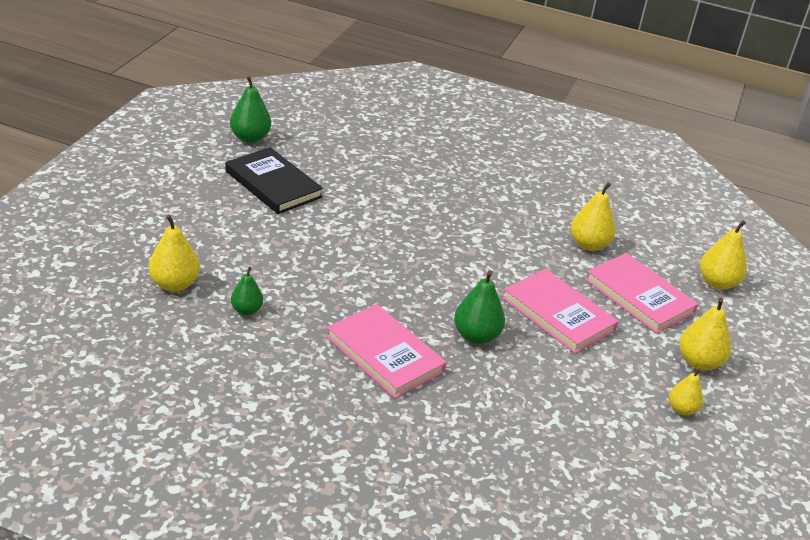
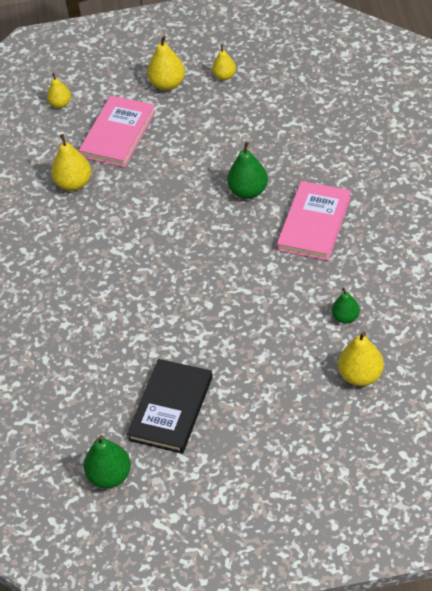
camera: 110 degrees left, 15 degrees up
pink book [502,269,619,354] -> none
yellow pear [700,220,747,290] -> yellow pear [47,73,71,108], size x0.64

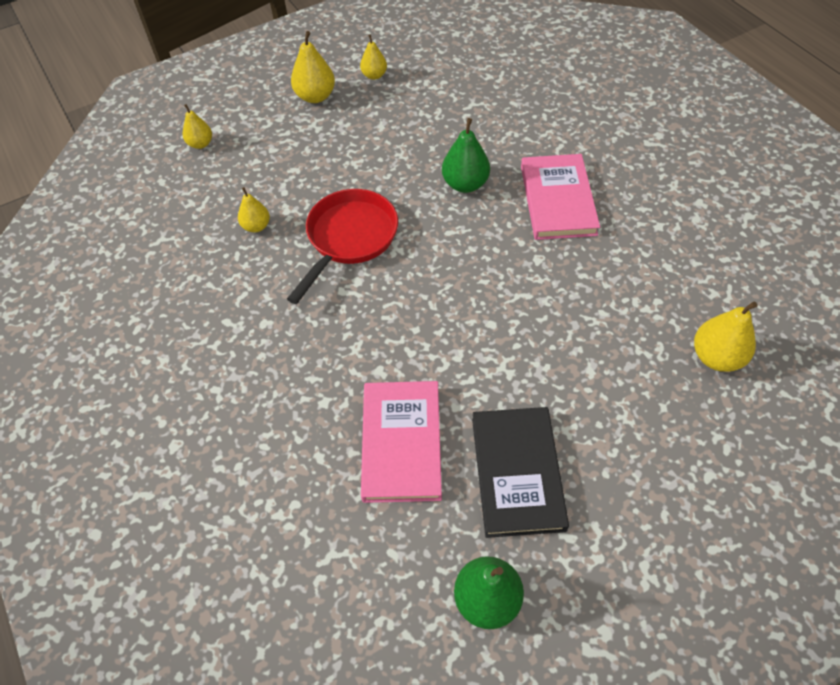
camera: 25 degrees left, 5 degrees up
yellow pear [51,134,91,191] -> yellow pear [238,187,270,233], size x0.64
pink book [79,95,156,167] -> pink book moved to [361,381,442,503]
green pear [332,288,360,323] -> none
none -> red pan [287,189,398,304]

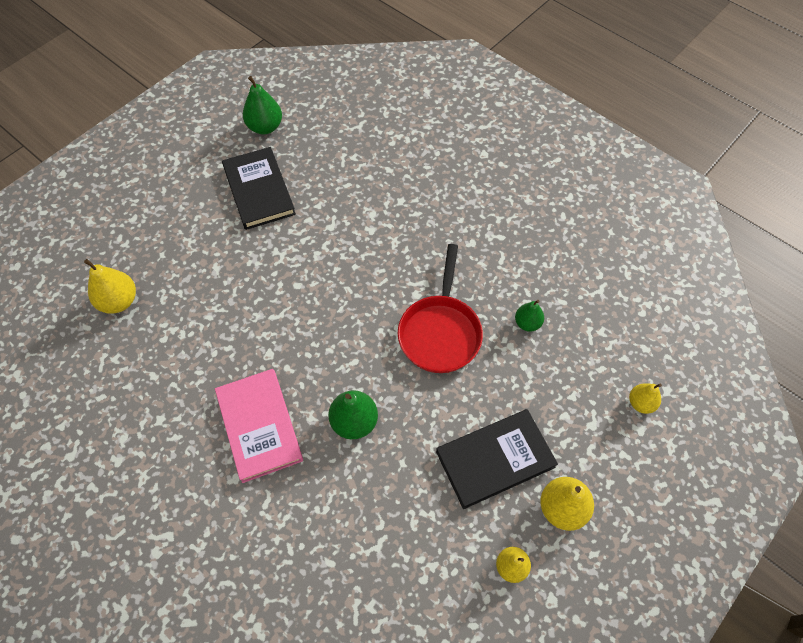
camera: 160 degrees right, 5 degrees up
yellow pear [238,187,270,233] -> green pear [515,300,544,332]
pink book [361,381,442,503] -> none
none -> black book [436,409,558,509]

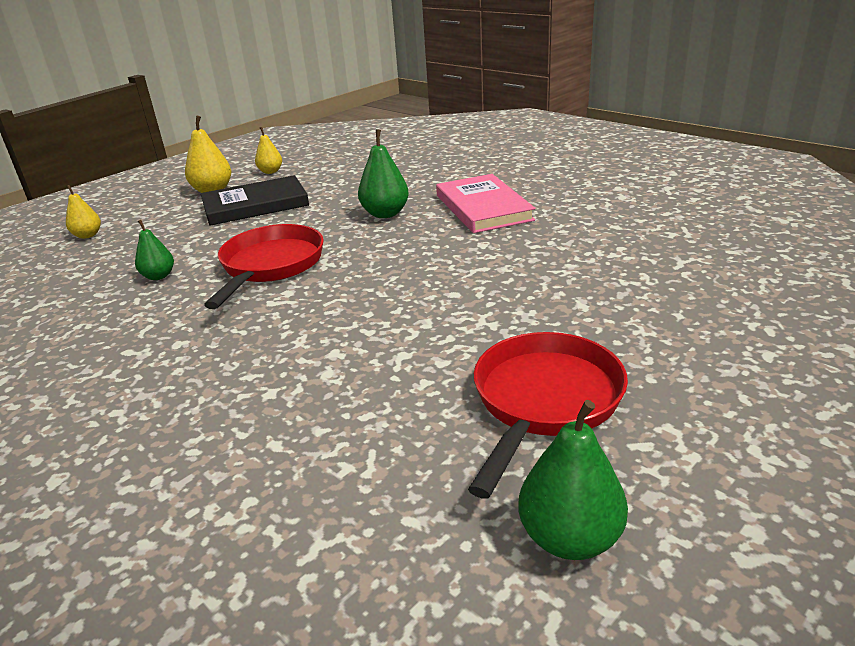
camera: 175 degrees left, 30 degrees down
yellow pear [84,259,136,314] -> none
black book [222,147,296,230] -> red pan [468,332,628,499]

